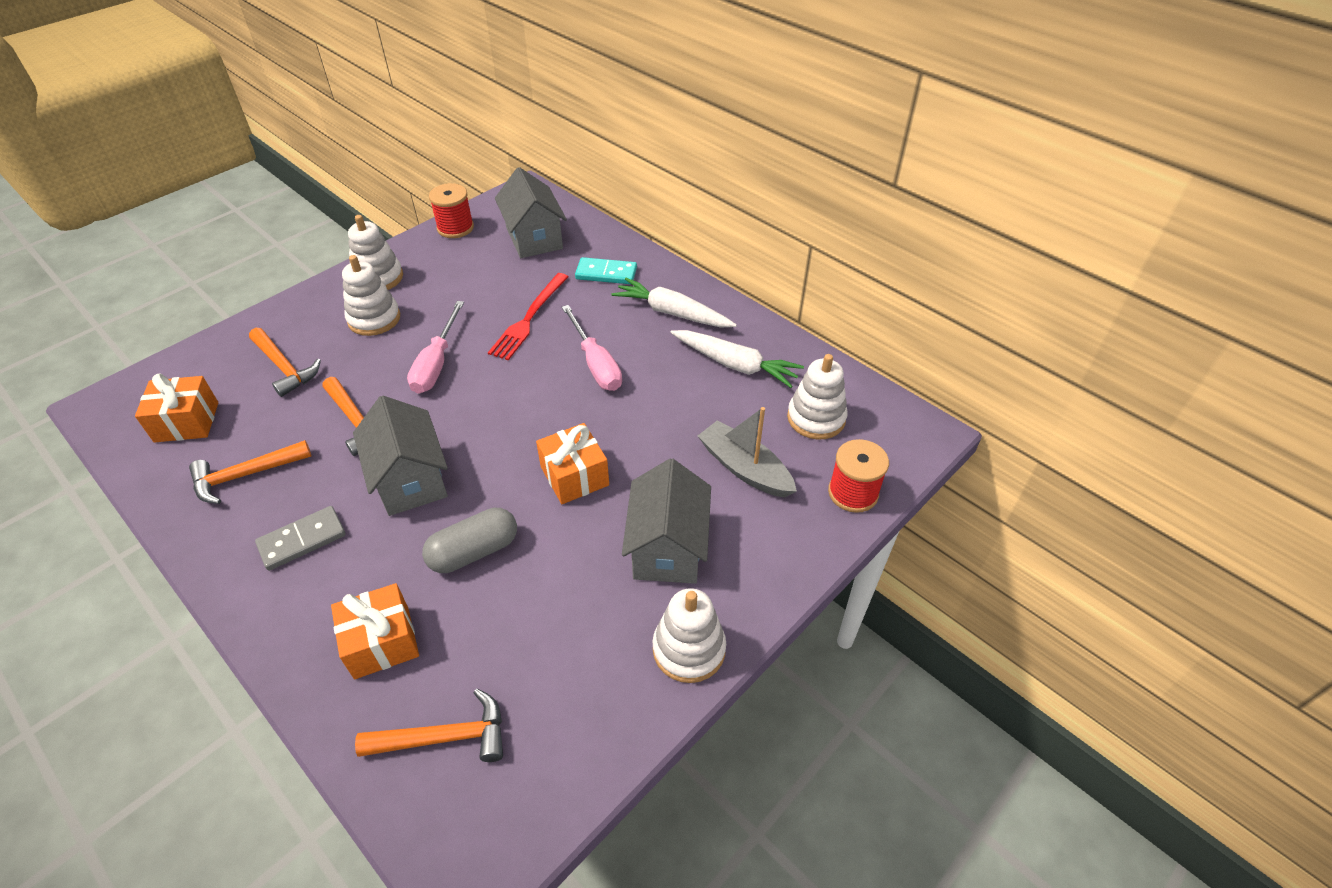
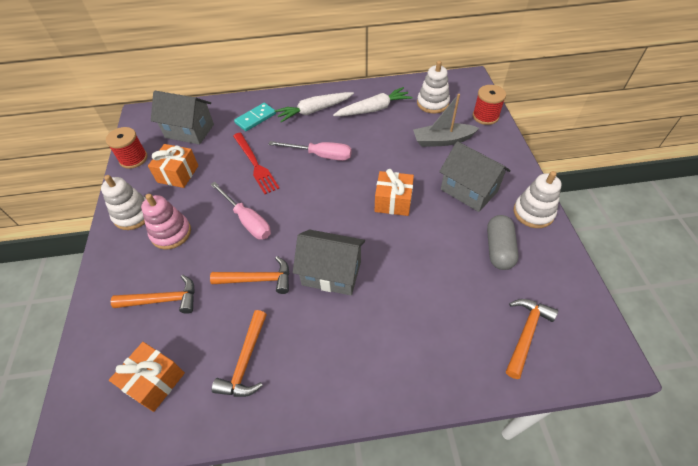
camera: 50 degrees left, 5 degrees up
grey domino [255,506,346,571] -> none
orange gift [331,583,419,679] -> orange gift moved to [148,144,199,188]
white stacking toy [342,255,400,336] -> pink stacking toy [141,194,191,250]
grey capsule [422,508,517,573] -> grey capsule moved to [487,215,519,270]

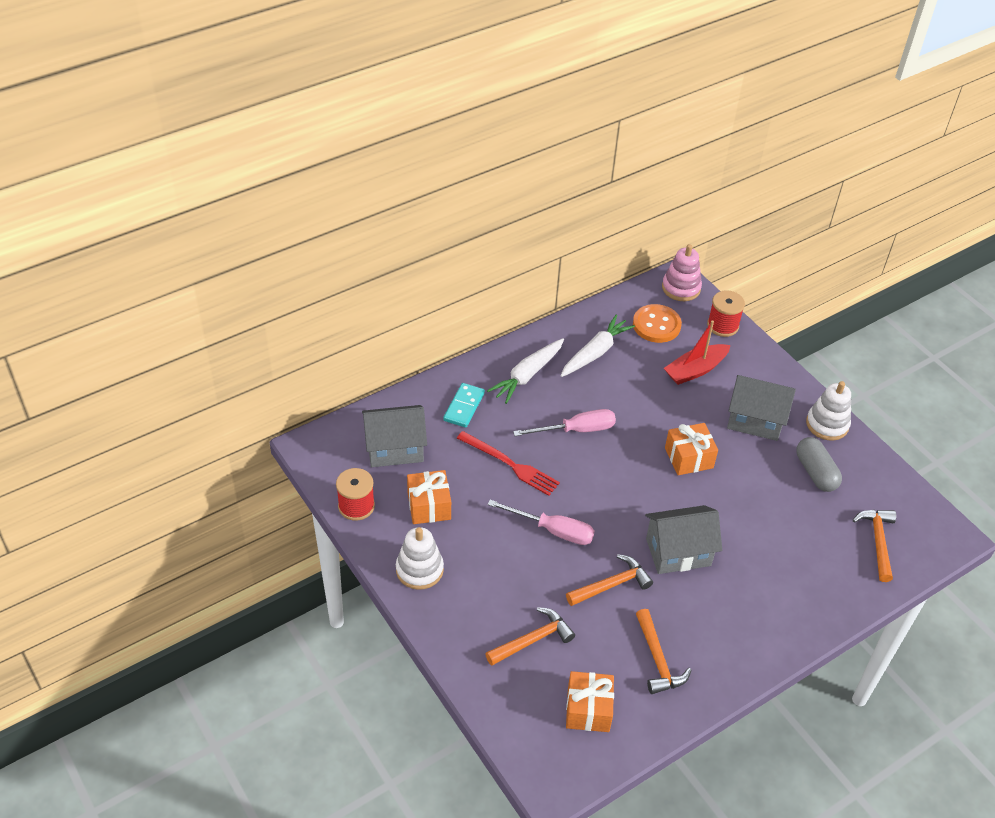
camera: 30 degrees left, 5 degrees down
pink stacking toy [141,194,191,250] -> pink stacking toy moved to [662,244,702,301]
grey boat [413,94,479,147] -> red boat [664,320,730,385]
white stacking toy [417,61,450,113] -> orange button [633,304,682,343]

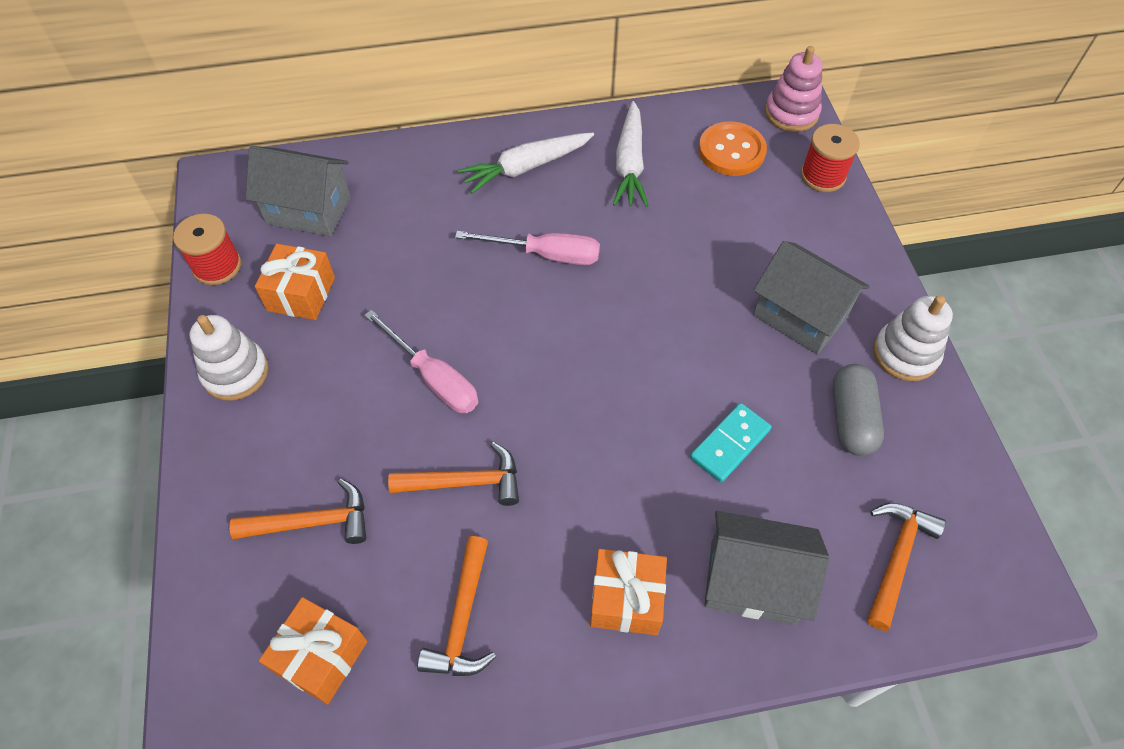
camera: 25 degrees right, 10 degrees up
turquoise domino [443,383,485,428] -> turquoise domino moved to [690,403,772,482]
red fork [457,431,560,496] -> none
white carrot [560,315,635,377] -> white carrot turned 120 degrees clockwise [613,101,648,207]
grey house [645,505,722,574] -> grey house moved to [704,511,829,625]
red boat [664,320,730,385] -> none
orange gift [665,423,718,475] -> orange gift moved to [590,549,667,635]

